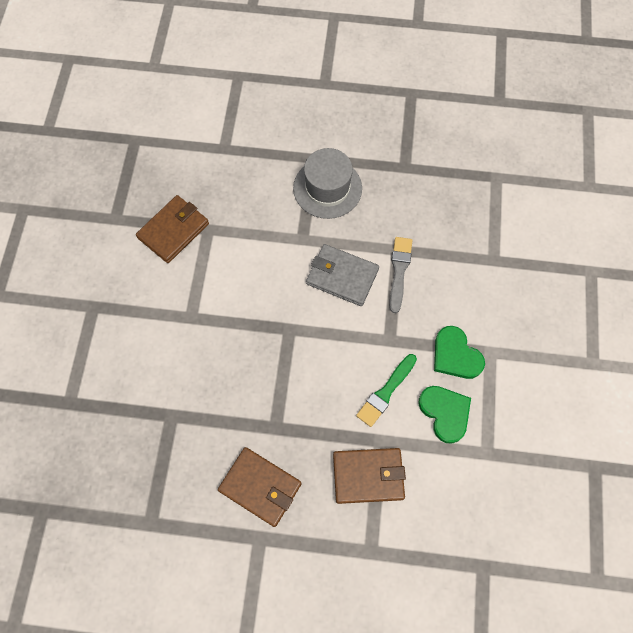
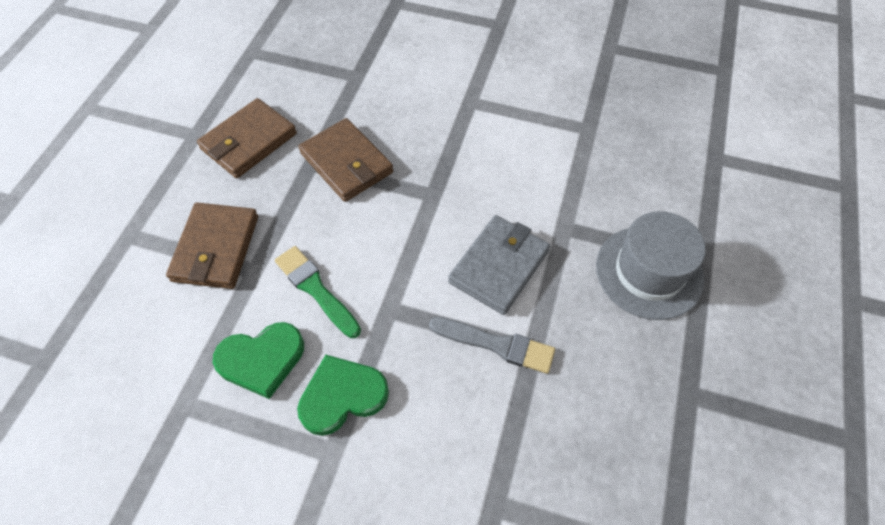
camera: 100 degrees right, 10 degrees down
brown wallet [136,195,209,263] -> brown wallet moved to [299,118,393,202]

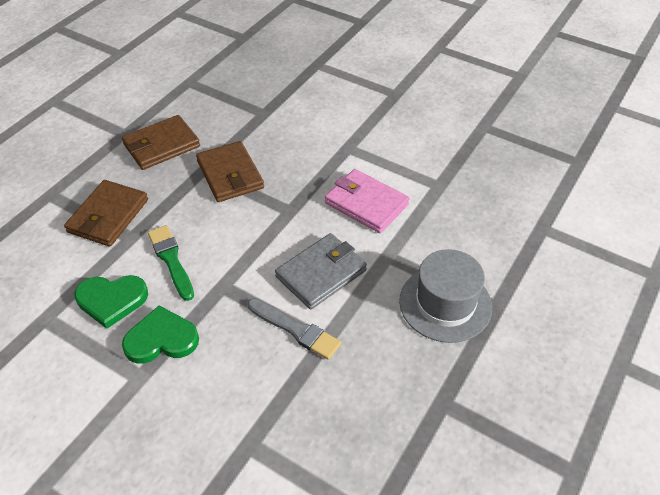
camera: 15 degrees right, 10 degrees down
none -> pink wallet [325,169,409,233]

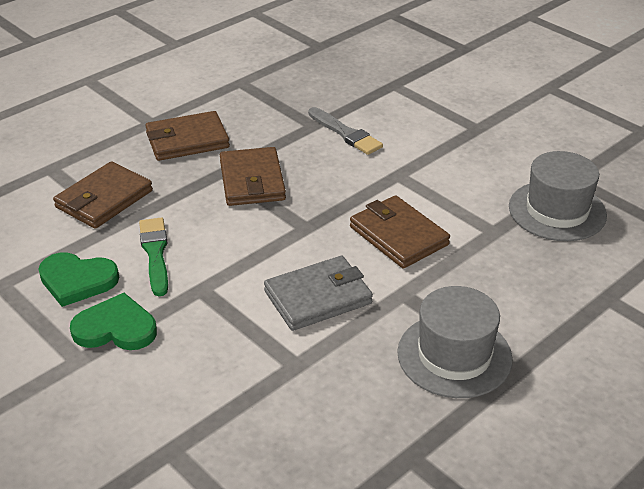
camera: 15 degrees right, 10 degrees down
grey brush [248,298,341,360] -> grey brush moved to [308,107,383,155]
pink wallet [325,169,409,233] -> brown wallet [350,195,450,269]
none -> grey hat [509,151,607,241]

